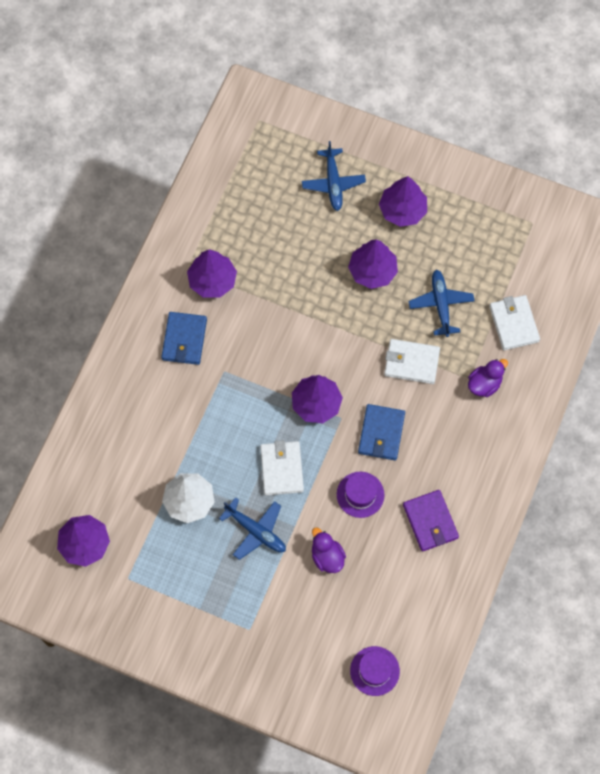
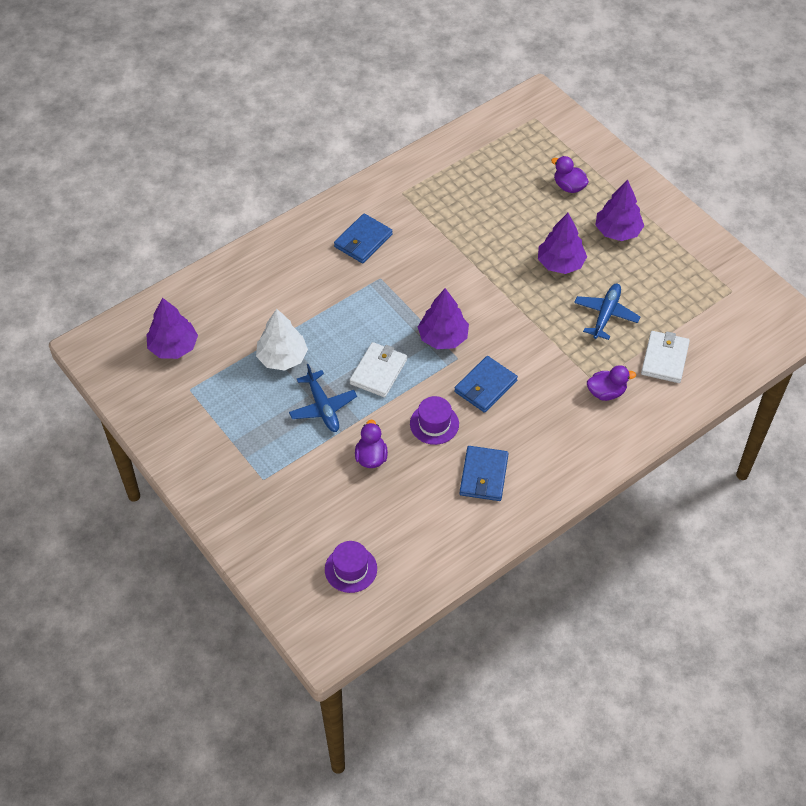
camera: 30 degrees right, 15 degrees down
purple tree [187,250,237,298] -> none
blue plane [302,141,366,211] -> purple duck [551,156,589,193]
white wallet [384,339,440,384] -> none
purple wallet [403,490,459,551] -> blue wallet [460,446,509,501]

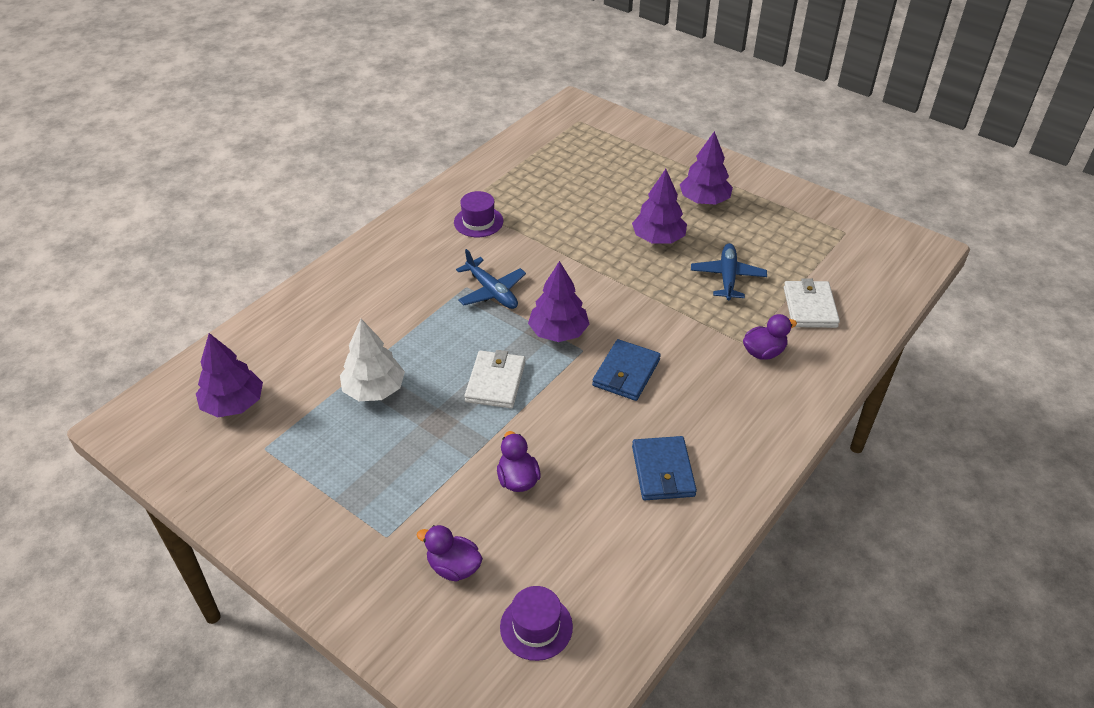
camera: 15 degrees left, 10 degrees down
blue plane [289,364,357,432] -> blue plane moved to [456,249,526,309]
blue wallet [334,213,392,263] -> none
purple hat [410,396,459,445] -> purple hat moved to [454,191,503,237]
purple duck [551,156,589,193] -> purple duck moved to [417,525,483,582]

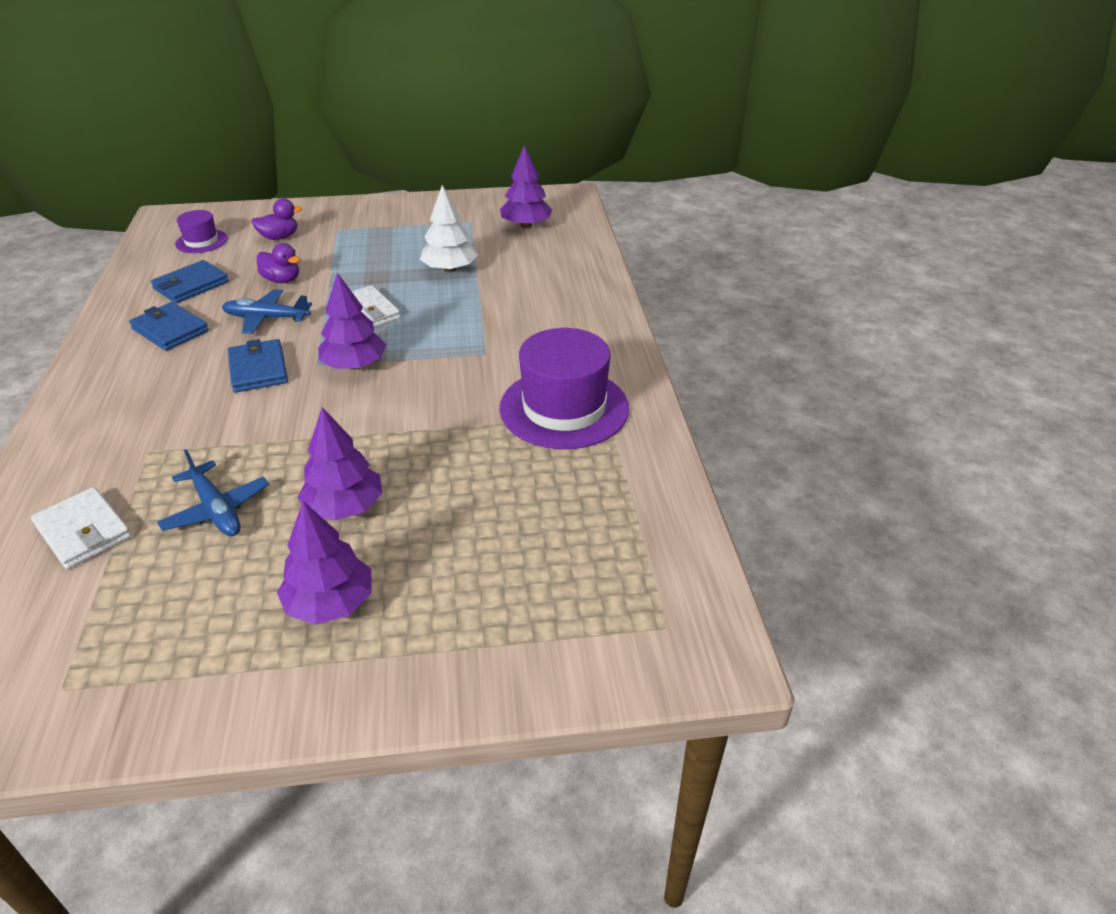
camera: 135 degrees right, 5 degrees down
purple hat [454,191,503,237] -> purple hat [499,328,629,449], size x1.96
blue plane [456,249,526,309] -> blue plane moved to [222,289,312,334]
purple duck [743,314,797,360] -> none
none -> blue wallet [151,260,229,303]

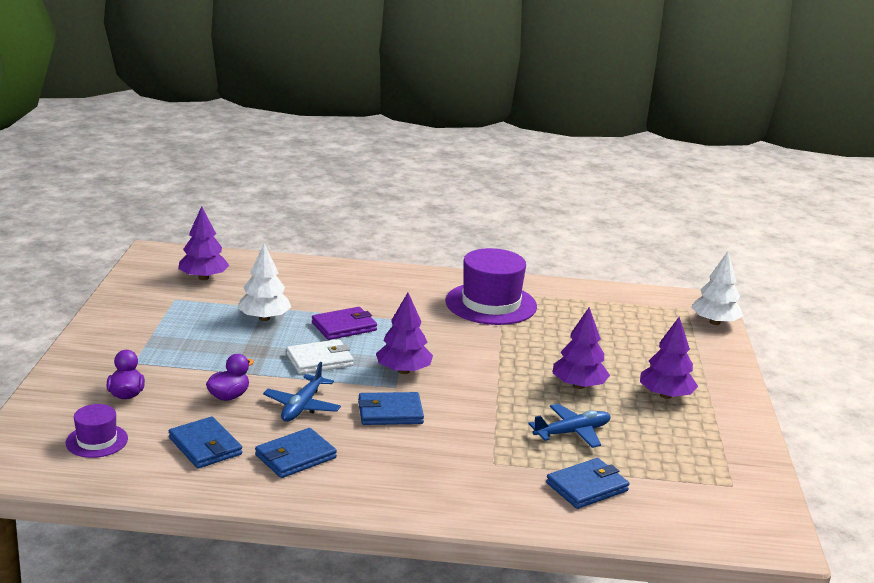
camera: 80 degrees left, 15 degrees down
white wallet [31,487,132,569] -> blue wallet [546,458,629,509]
none -> purple wallet [312,307,377,340]
none -> white tree [691,251,743,325]

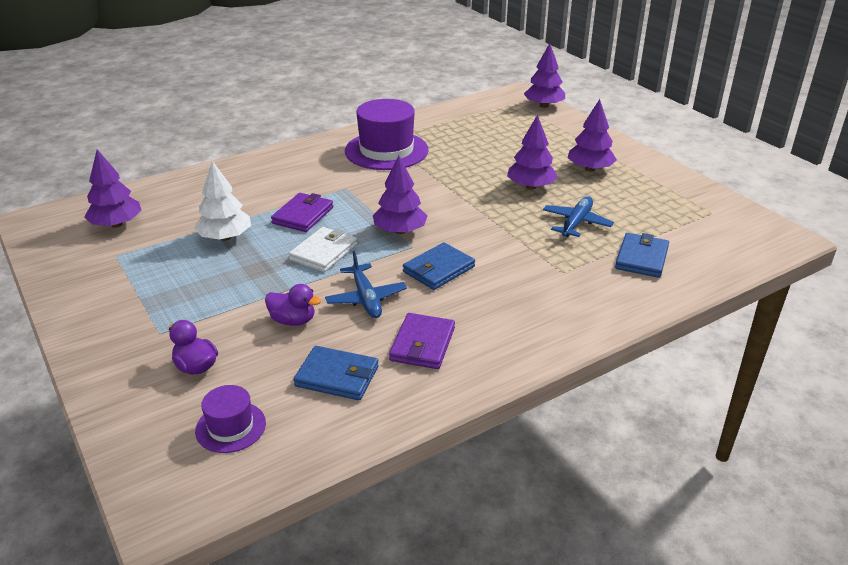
camera: 35 degrees left, 10 degrees up
purple duck [206,354,254,401] -> purple duck turned 105 degrees clockwise [265,284,321,326]
blue wallet [255,428,337,478] -> purple wallet [389,313,455,369]
white tree [691,251,743,325] -> purple tree [524,43,565,108]

